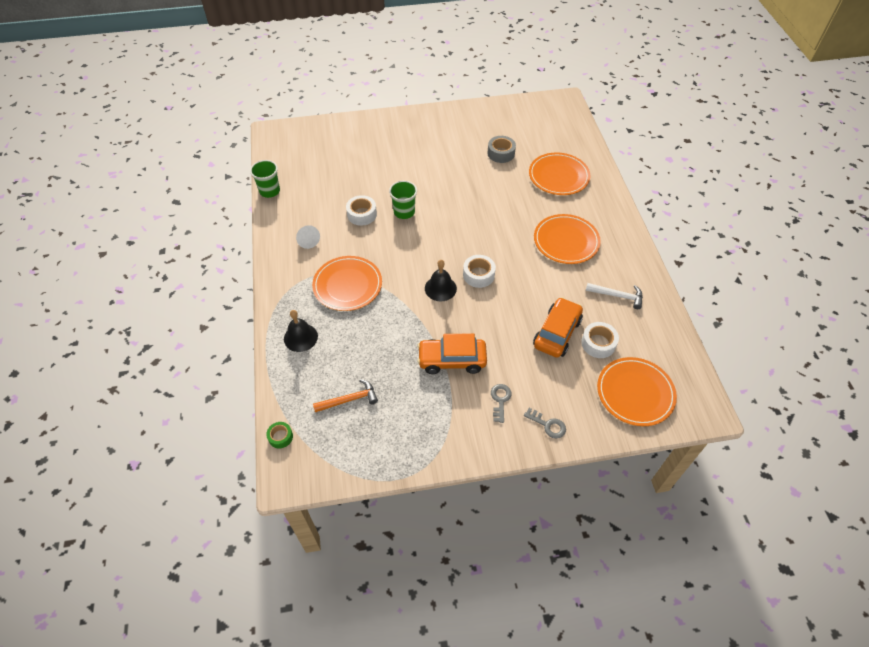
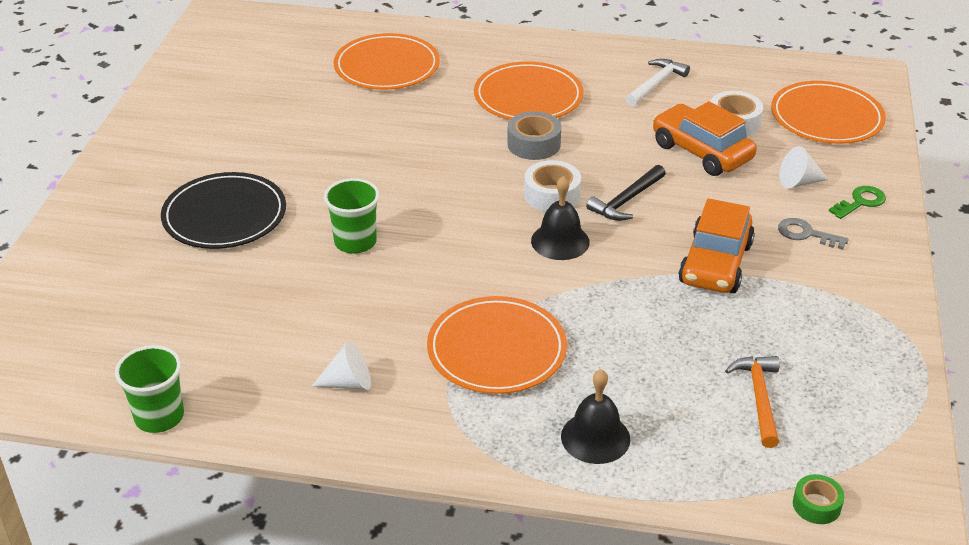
camera: 70 degrees left, 15 degrees down
white tape [346,195,377,226] -> none
grey tape [487,136,516,163] -> grey tape moved to [507,111,561,160]
grey key [524,408,566,438] -> green key [829,186,886,219]
none -> black plate [161,172,286,249]
none -> black hammer [586,165,666,221]
none -> white cone [779,146,829,188]

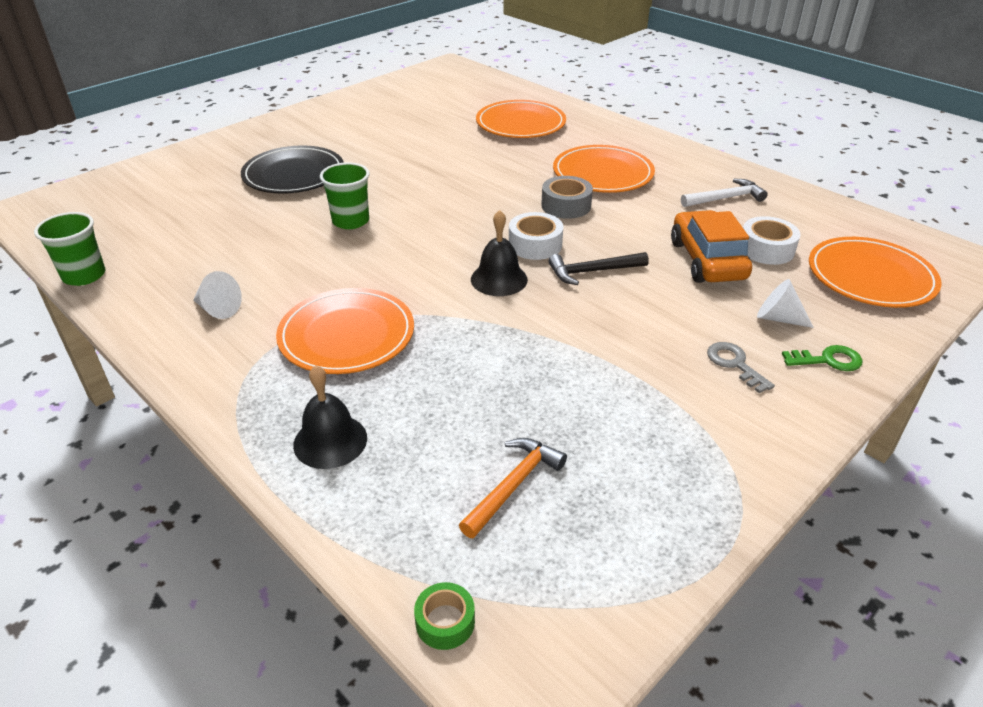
camera: 35 degrees right, 0 degrees up
orange car [678,198,755,293] -> none

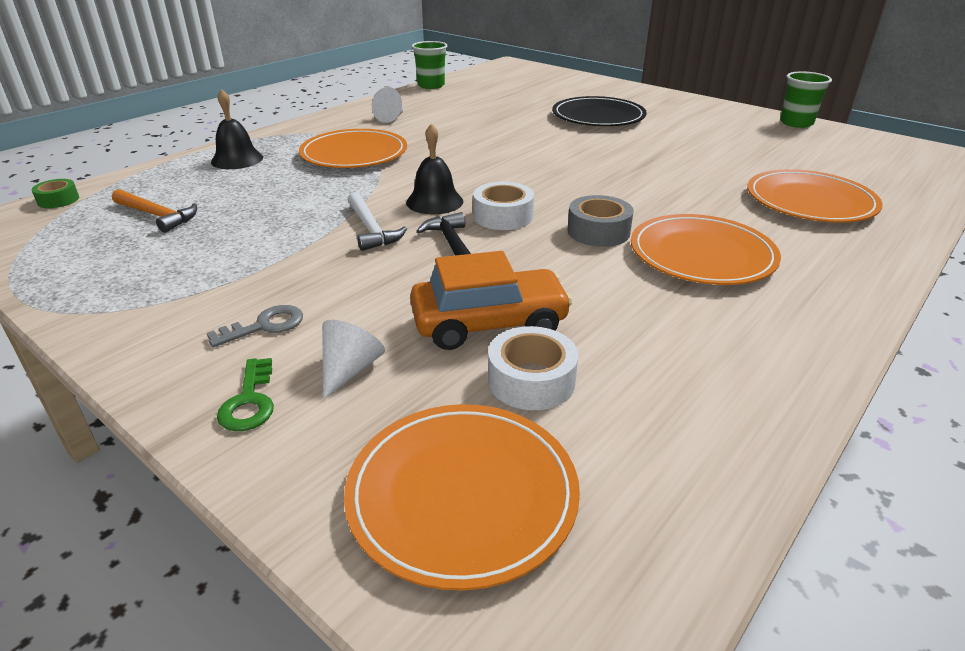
camera: 85 degrees right, 5 degrees down
green cup [320,162,369,229] -> green cup moved to [780,71,832,128]
white hammer [681,179,768,207] -> white hammer moved to [348,192,407,251]

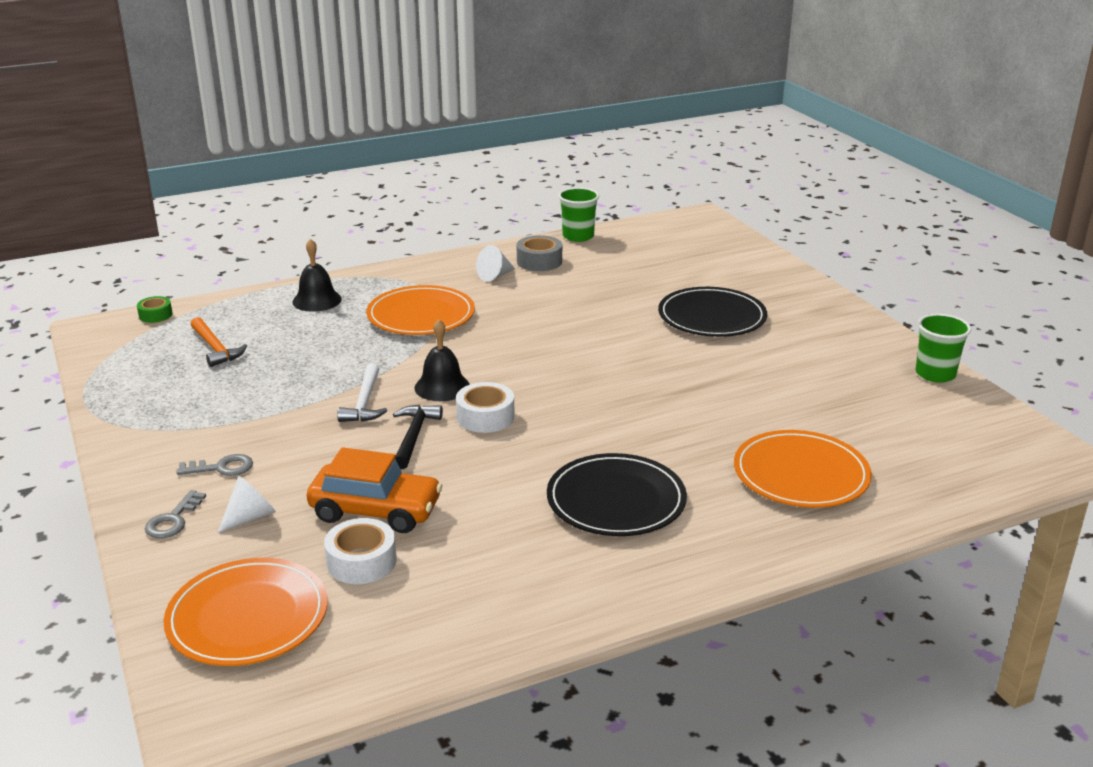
camera: 25 degrees right, 5 degrees down
green key [217,358,274,431] -> grey key [145,490,206,538]
grey tape [567,195,634,247] -> grey tape moved to [517,235,562,271]
orange plate [631,214,781,285] -> black plate [547,453,687,536]

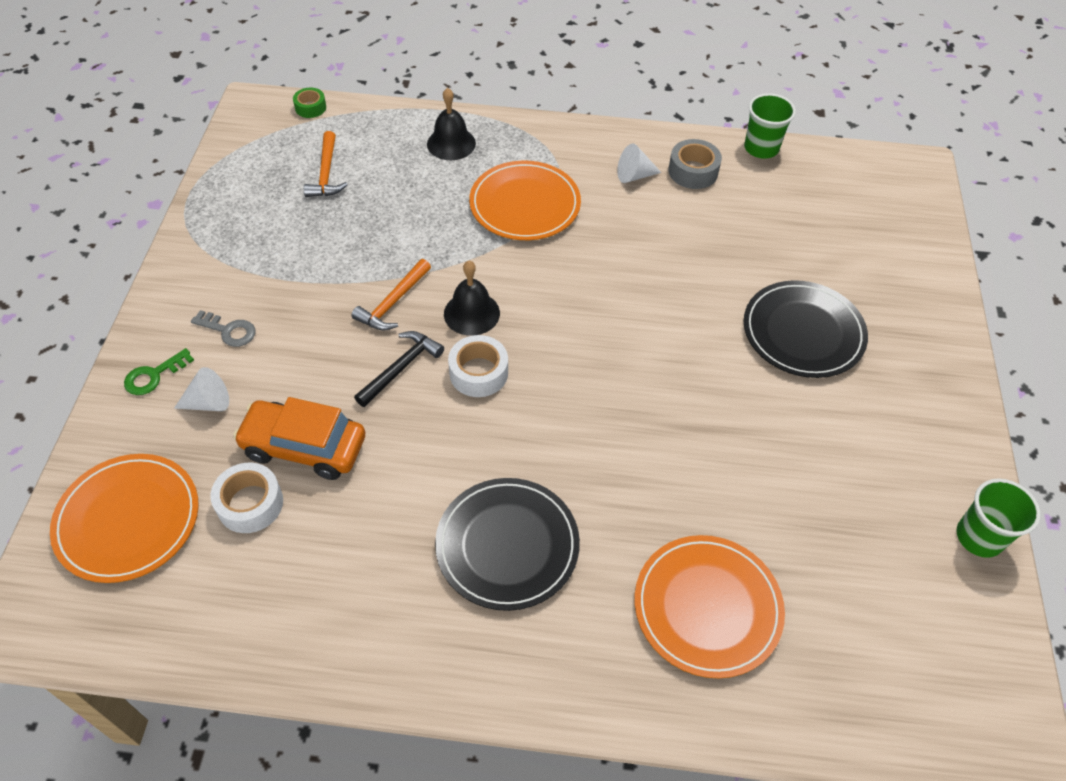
camera: 30 degrees right, 25 degrees up
grey key [145,490,206,538] -> green key [124,348,194,395]
orange car [307,447,443,533] -> orange car turned 150 degrees clockwise [233,397,365,480]
white hammer [337,363,388,422] -> orange hammer [351,259,431,331]

